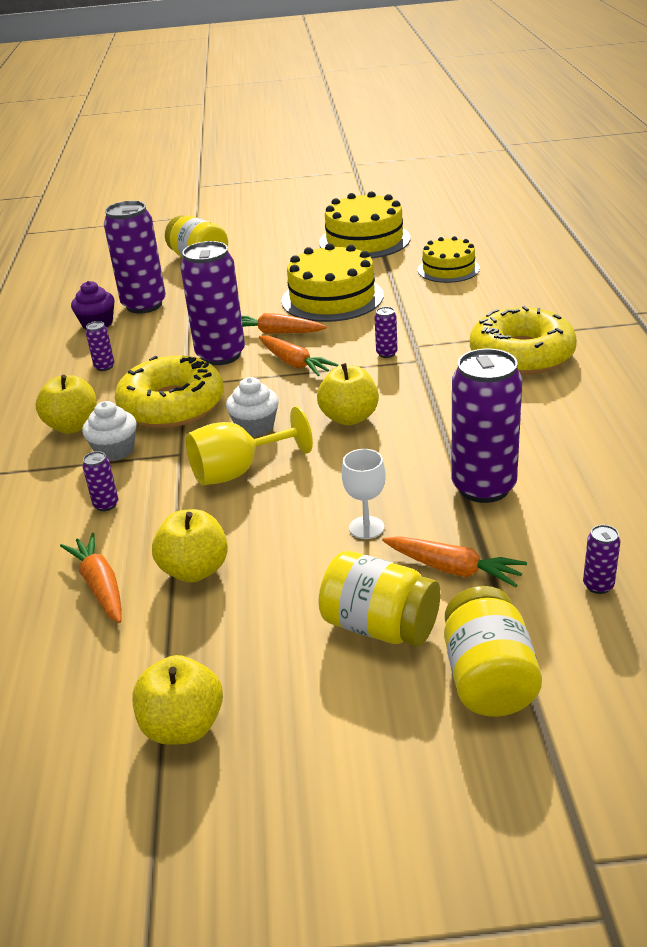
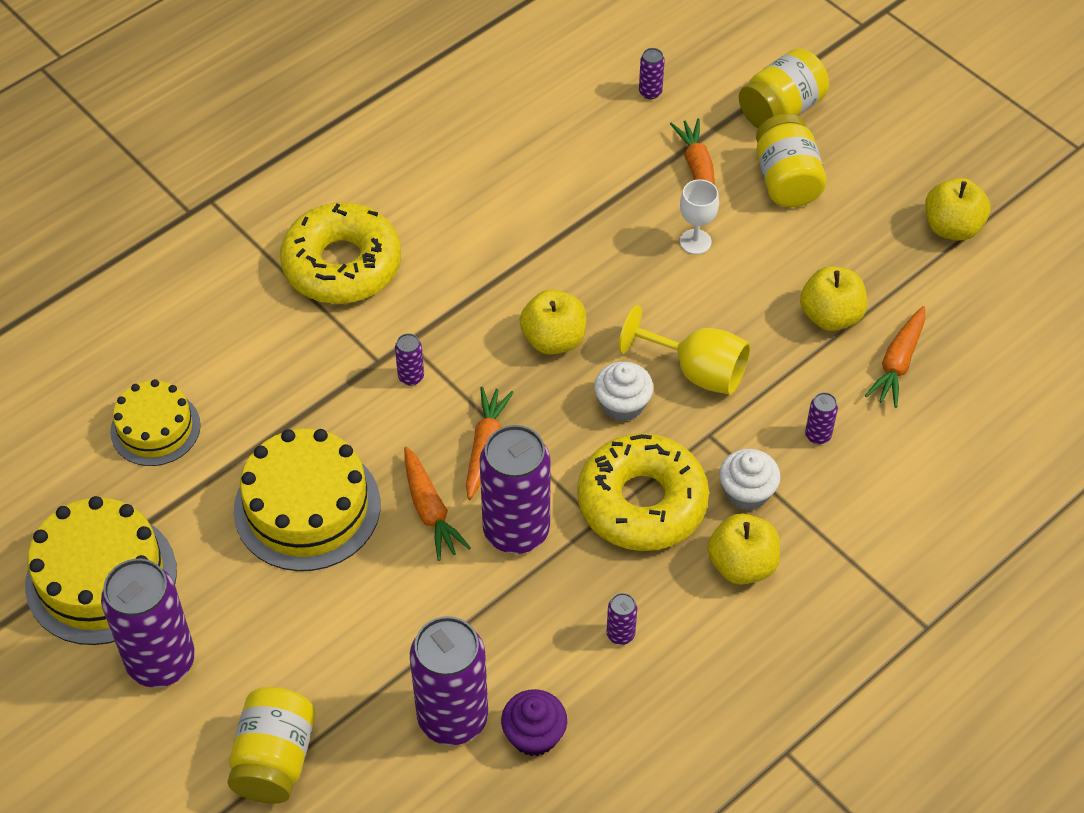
camera: 130 degrees left, 20 degrees up
purple can [451,349,522,503] -> purple can moved to [101,559,195,688]

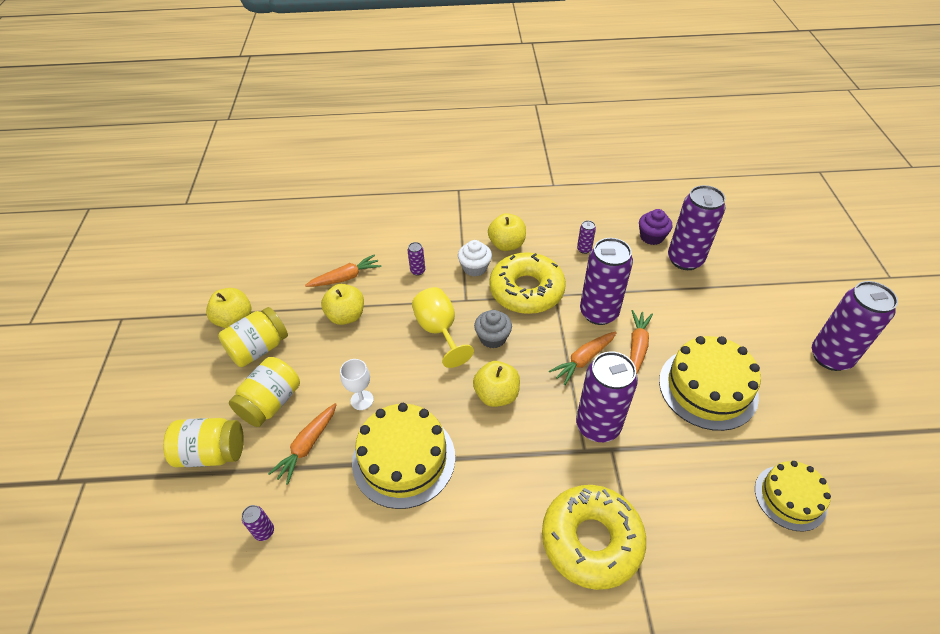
camera: 140 degrees left, 5 degrees down
yellow cake [25,496,177,645] -> yellow cake moved to [352,403,455,509]
yellow jar [228,687,316,804] -> yellow jar moved to [218,307,288,367]
purple can [395,333,424,386] -> purple can [576,351,638,442], size x2.41
white cupcake [594,362,654,422] -> grey cupcake [474,310,512,348]

